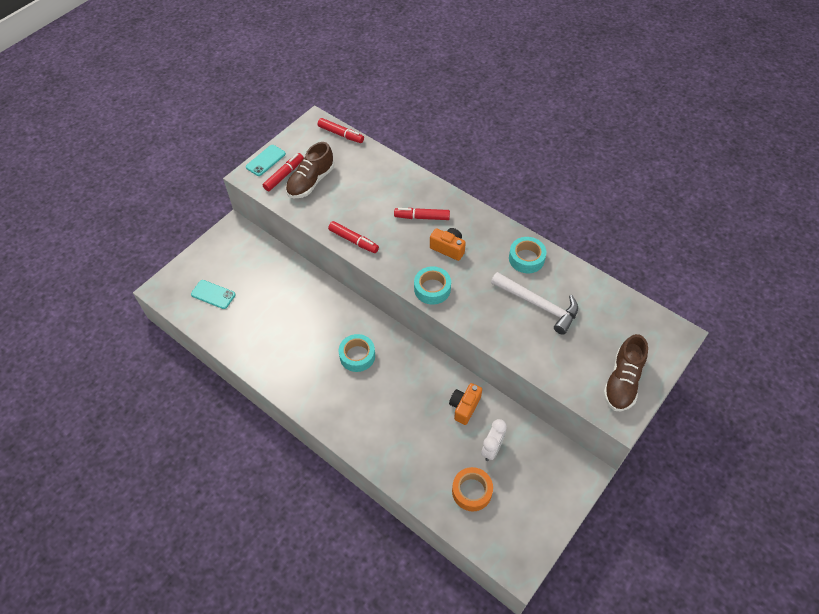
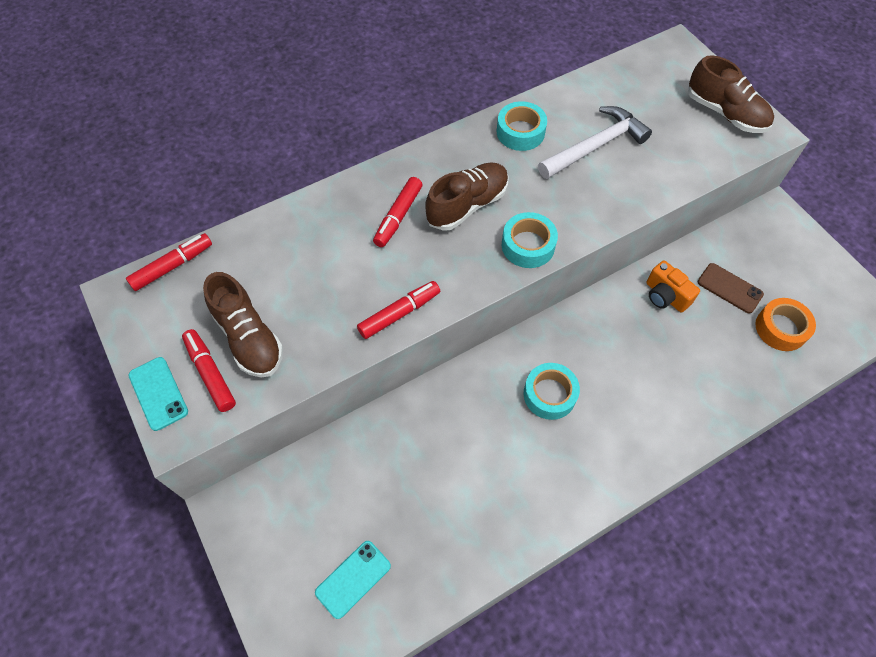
camera: 70 degrees left, 5 degrees up
orange camera [430,228,466,261] -> brown shoe [425,162,509,231]
white clock [481,419,507,461] -> brown phone [698,263,764,313]

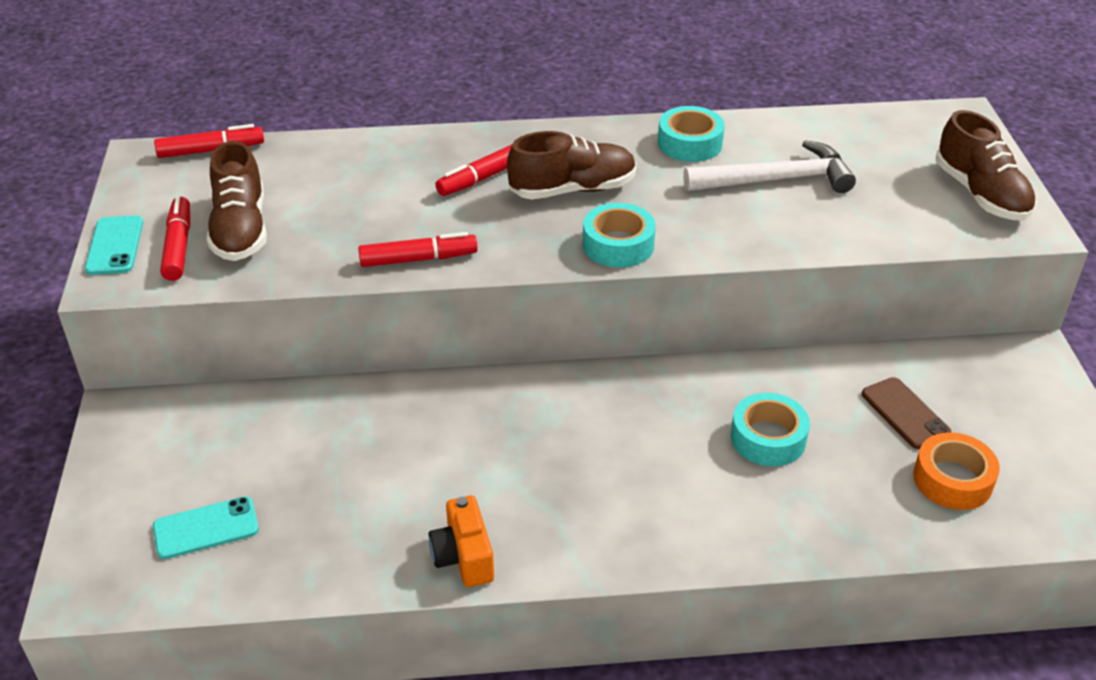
camera: 25 degrees right, 20 degrees down
turquoise tape [524,363,580,420] -> turquoise tape moved to [731,393,810,466]
orange camera [646,260,700,312] -> orange camera moved to [429,495,494,587]

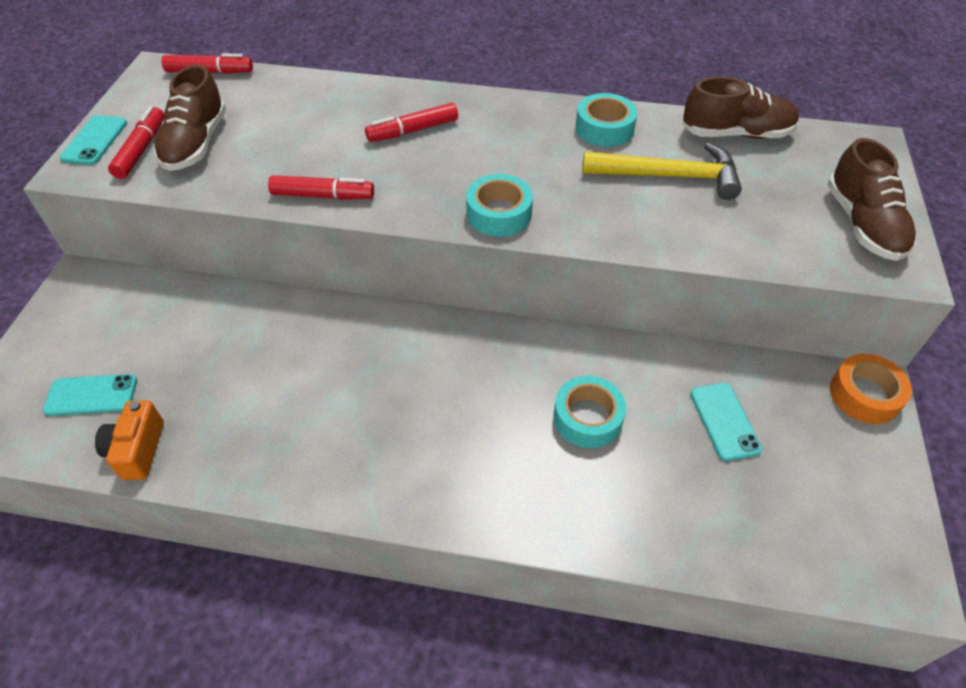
camera: 15 degrees right, 10 degrees up
orange camera [429,495,494,587] -> orange camera moved to [95,400,164,480]
brown shoe [507,131,636,200] -> brown shoe moved to [682,77,799,139]
white hammer [683,140,856,193] -> yellow hammer [582,143,742,200]
brown phone [862,377,951,449] -> turquoise phone [690,383,762,461]
orange tape [913,432,1000,510] -> orange tape moved to [830,354,912,424]

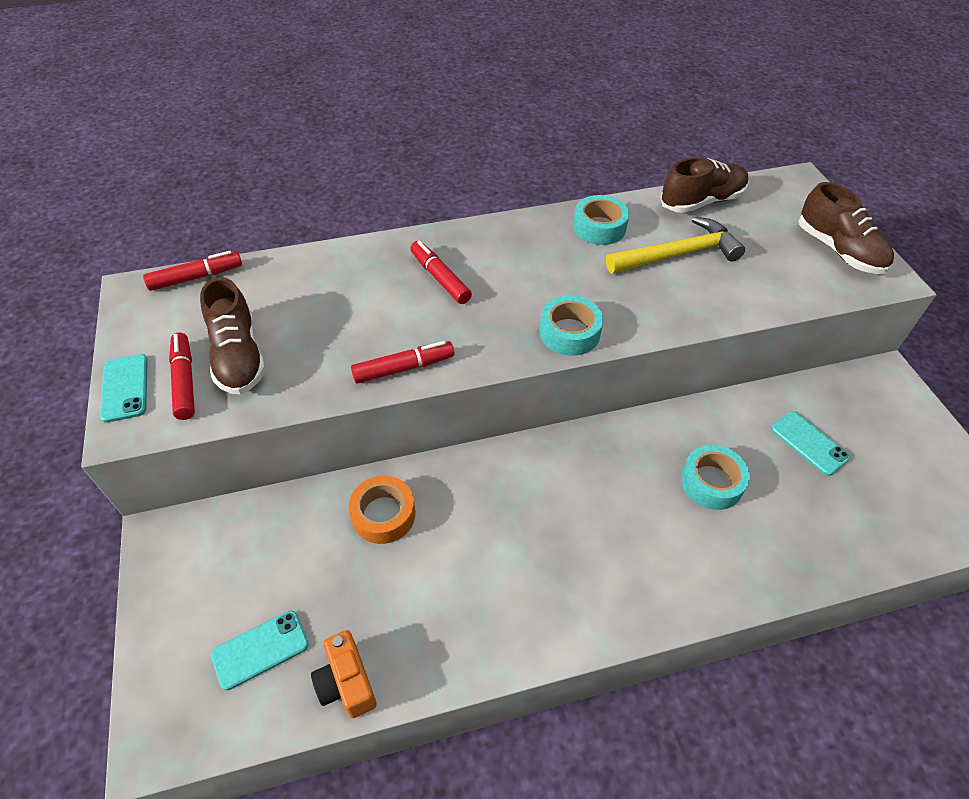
camera: 25 degrees left, 0 degrees up
red marker [365,103,458,142] -> red marker turned 105 degrees clockwise [410,241,472,304]
orange tape [830,354,912,424] -> orange tape moved to [348,476,415,544]

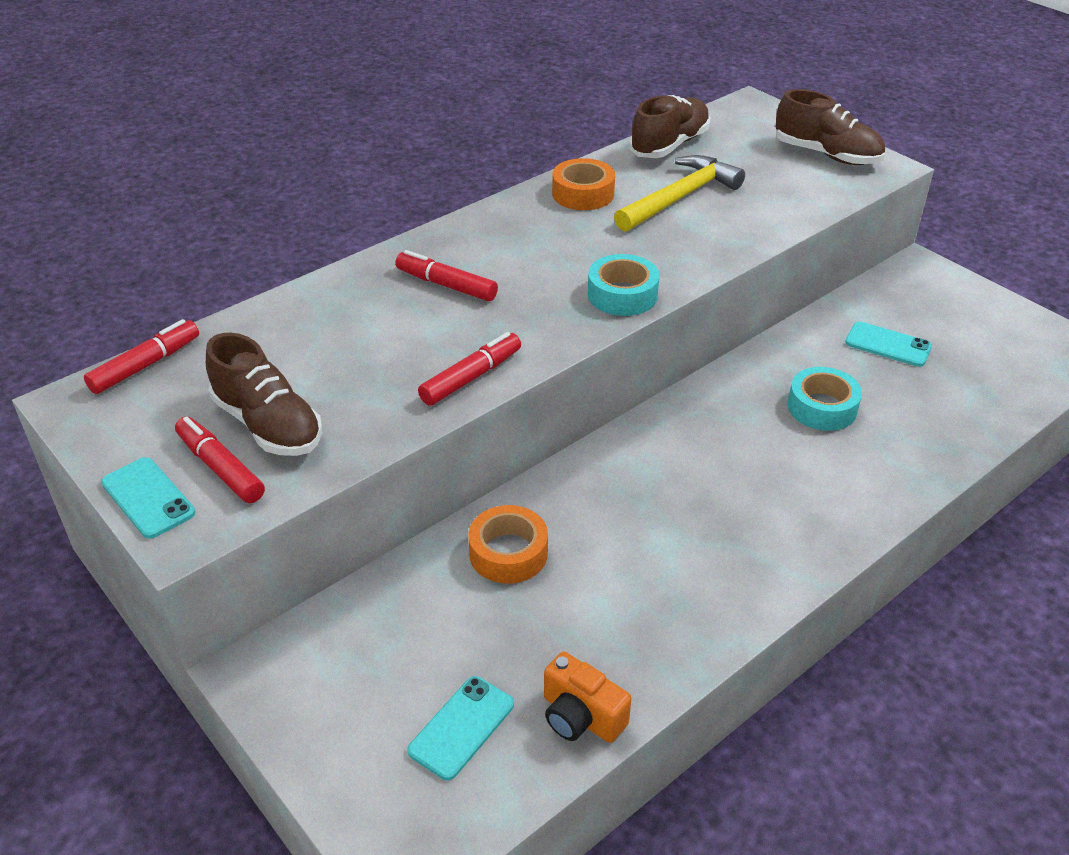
camera: 25 degrees left, 10 degrees down
turquoise tape [573,195,630,245] -> orange tape [552,158,615,210]

